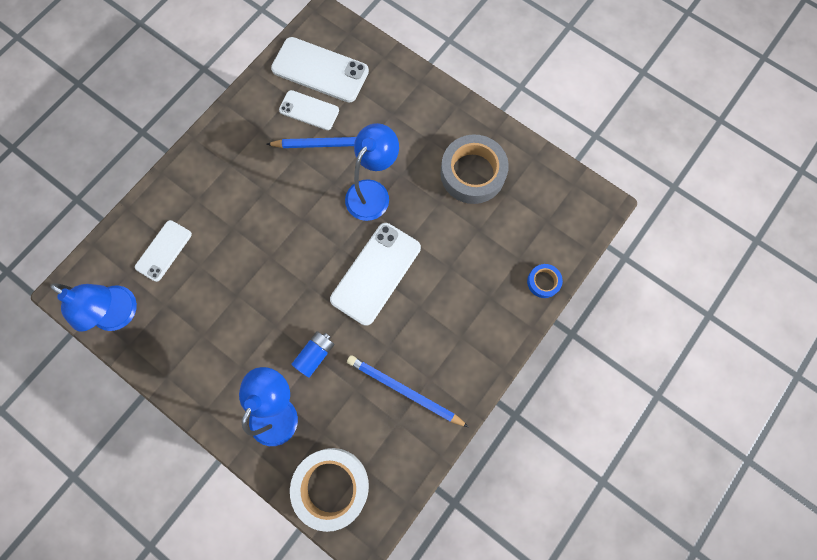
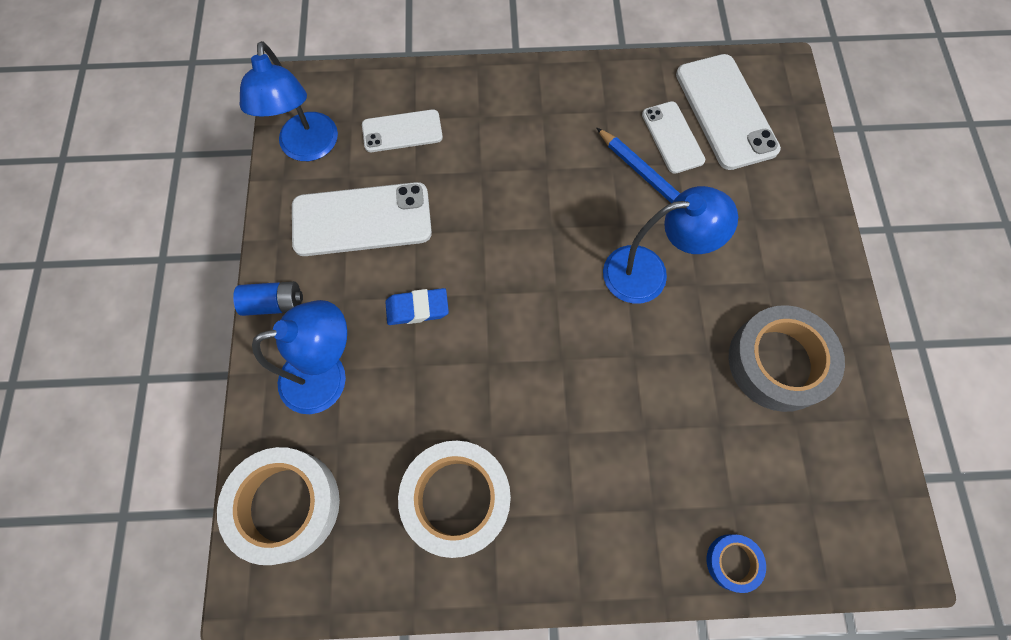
camera: 50 degrees right, 5 degrees down
blue battery [291,331,334,378] -> blue battery moved to [233,281,303,316]
white phone [330,223,421,326] -> white phone moved to [292,182,432,256]
blue pencil [347,355,469,427] -> white tape [398,441,511,558]
none -> blue eraser [385,288,449,325]

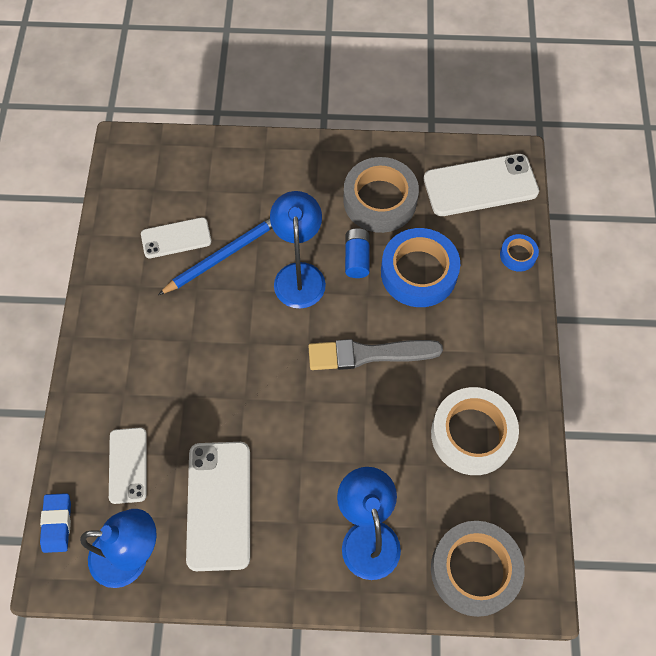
camera: 85 degrees left, 5 degrees down
white tape [217,447,340,565] -> grey tape [431,521,525,617]
blue battery [233,281,303,316] -> blue battery moved to [345,228,370,278]
blue eraser [385,288,449,325] -> blue eraser moved to [40,493,71,553]
white phone [676,54,781,170] -> white phone moved to [424,154,539,216]
none -> grey brush [308,339,443,370]
none -> blue tape [381,228,460,307]

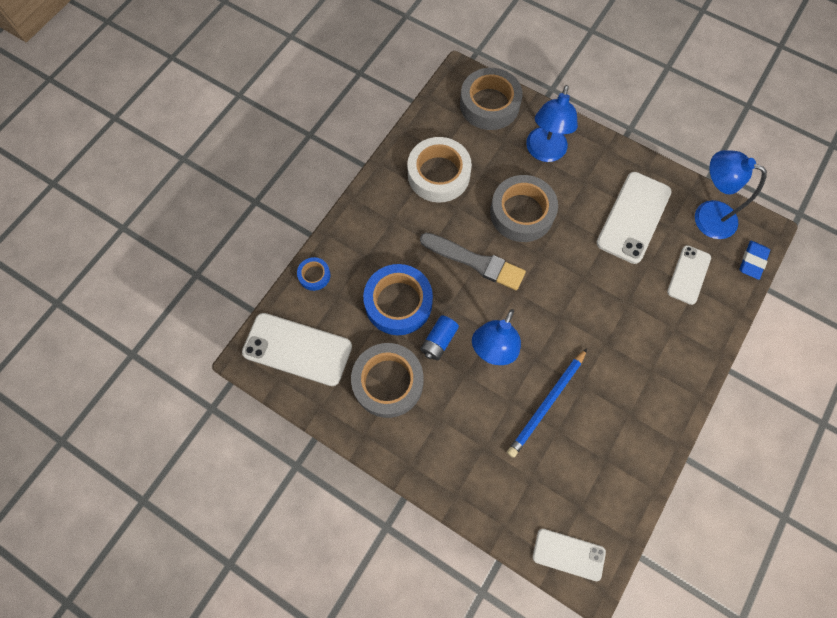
camera: 150 degrees left, 5 degrees up
white phone [141,217,212,258] -> white phone moved to [533,529,606,581]
blue pencil [158,218,272,295] -> blue pencil turned 45 degrees counterclockwise [507,348,587,458]
none -> grey tape [490,175,558,242]

